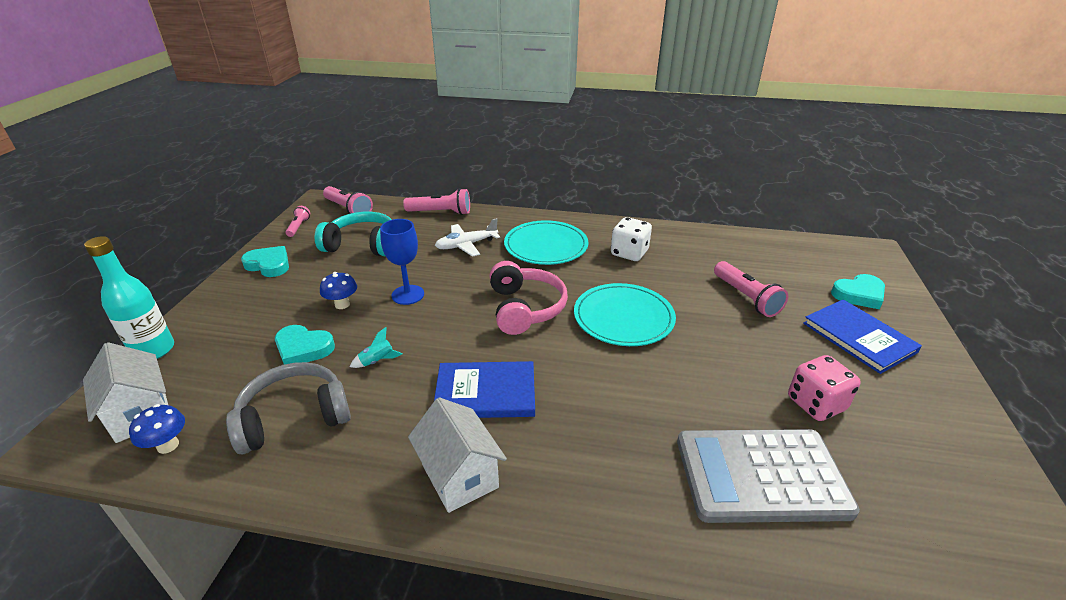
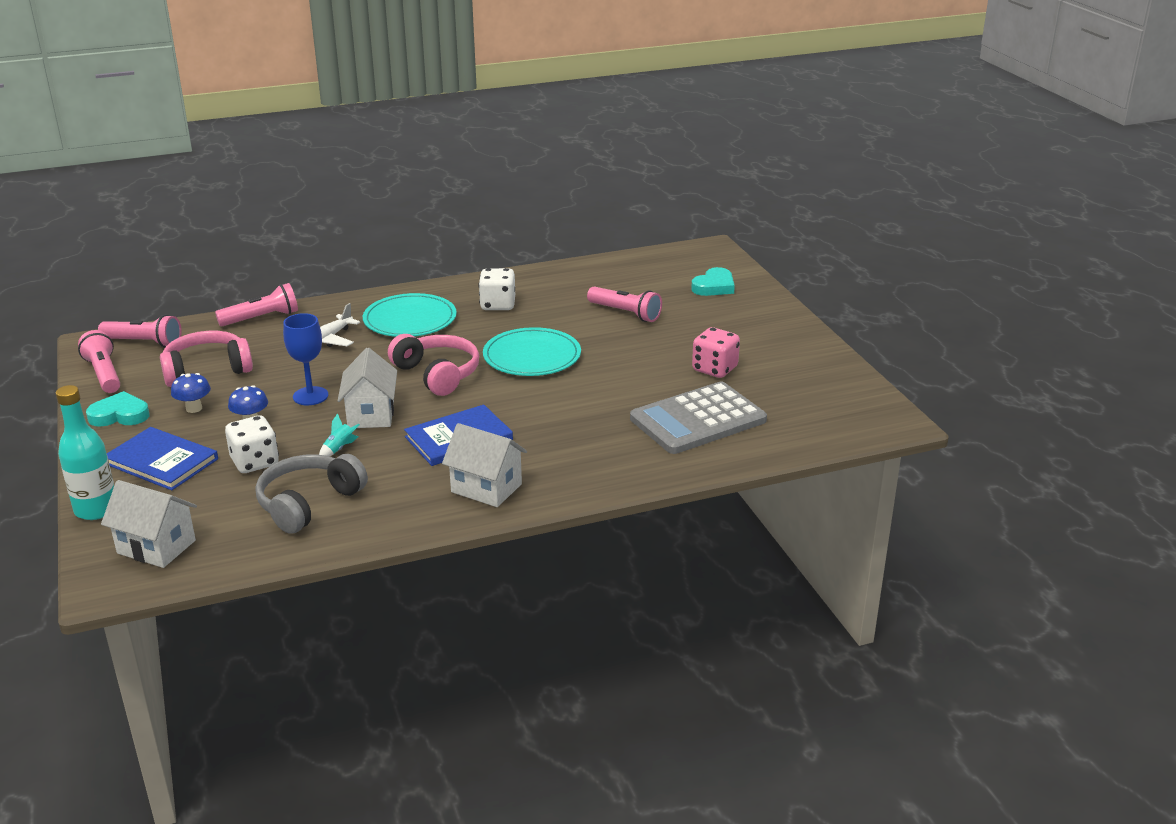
camera: 30 degrees left, 5 degrees down
blue mushroom [129,404,185,454] -> blue mushroom moved to [171,373,211,413]
turquoise heart [275,325,335,364] -> white dice [225,416,279,473]
pink flashlight [286,206,310,237] -> pink flashlight [78,330,120,393], size x1.70
turquoise headphones [315,212,392,256] -> pink headphones [160,331,253,387]
blue book [803,299,922,374] -> blue book moved to [107,427,218,490]
none -> white house [338,347,397,428]

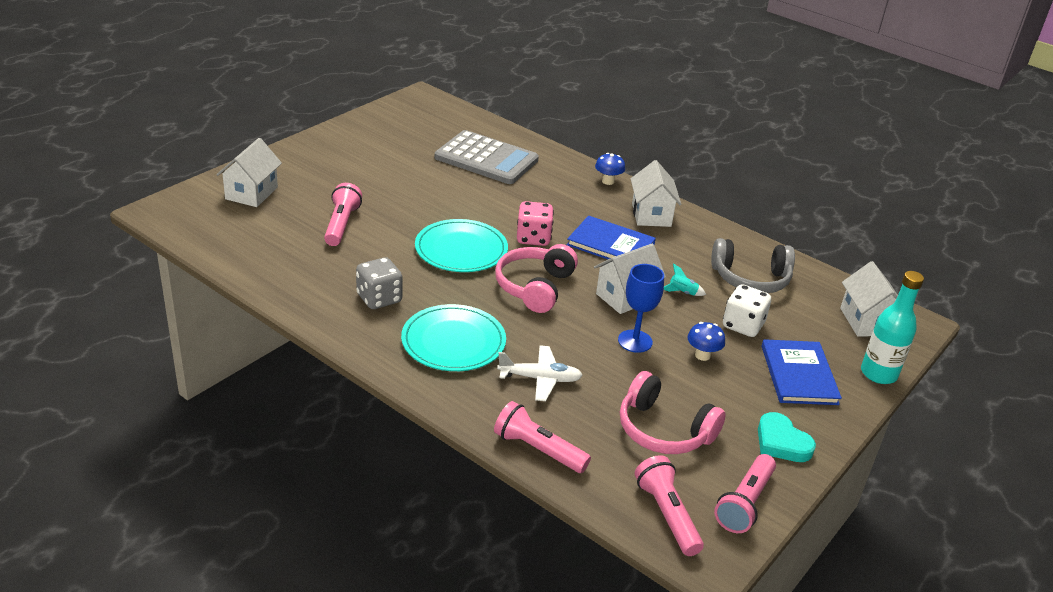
camera: 125 degrees left, 5 degrees up
blue mushroom [171,373,211,413] -> blue mushroom moved to [595,153,625,185]
white dice [478,268,515,310] -> grey dice [356,257,403,309]
turquoise heart [691,267,735,296] -> white house [216,138,282,207]
pink dice [692,327,740,378] -> pink dice moved to [517,201,554,246]

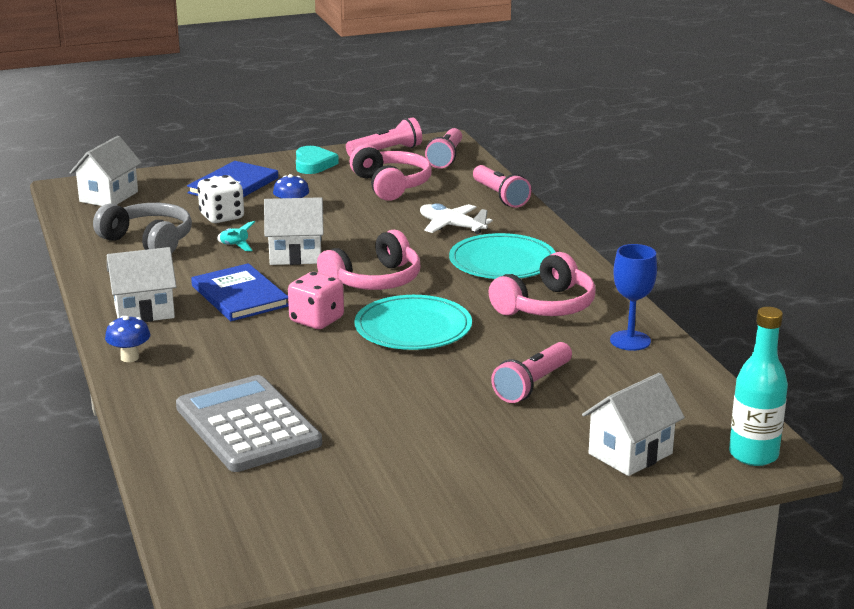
camera: 145 degrees left, 10 degrees down
grey dice [356,257,403,309] -> pink headphones [489,252,596,316]
blue goblet [618,264,664,353] -> blue goblet moved to [610,244,657,351]
white house [631,160,681,227] -> white house turned 45 degrees clockwise [107,247,177,322]
turquoise bottle [861,271,924,384] -> turquoise bottle moved to [729,307,788,466]

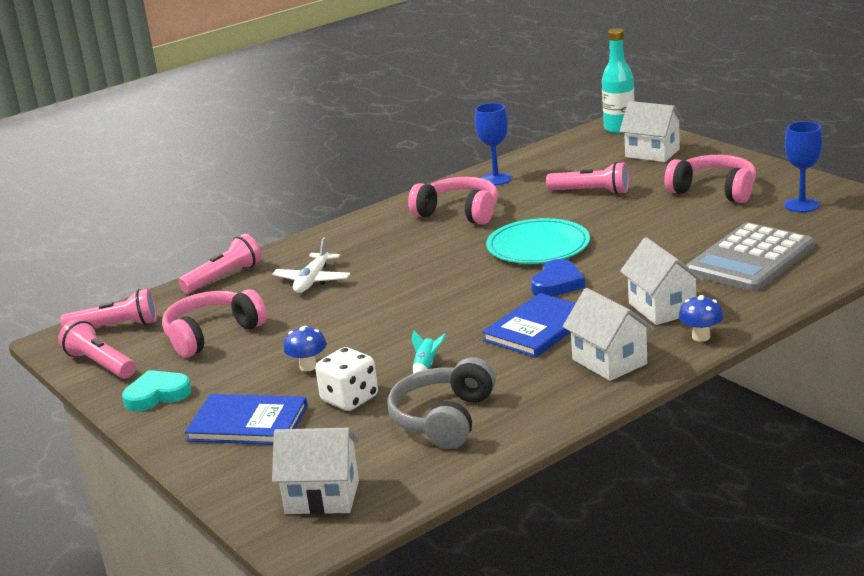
camera: 105 degrees left, 0 degrees up
white house [264,197,324,265] -> white house moved to [620,237,704,325]
pink dice [288,272,344,329] -> blue heart [531,259,585,296]
pink headphones [317,230,420,290] -> pink headphones moved to [664,155,756,203]
turquoise plate [449,233,556,279] -> none
none -> blue goblet [784,121,823,212]

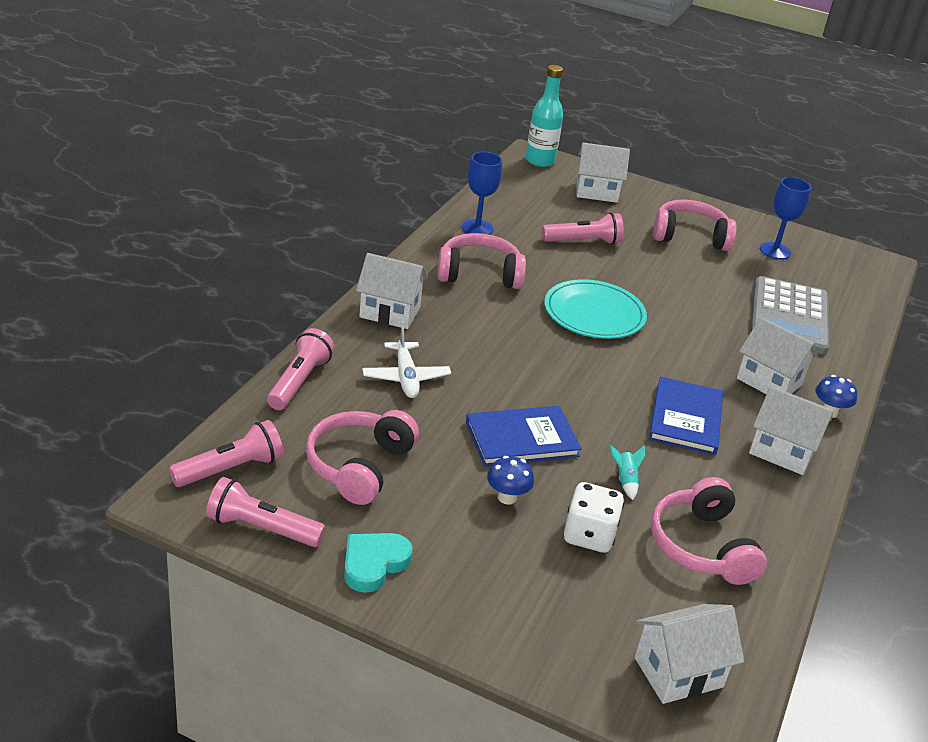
camera: 35 degrees left, 10 degrees up
blue book [185,394,308,445] -> blue book moved to [466,406,582,466]
grey headphones [387,357,496,449] -> pink headphones [651,477,767,585]
blue heart [531,259,585,296] -> none
none -> white house [356,253,428,329]

